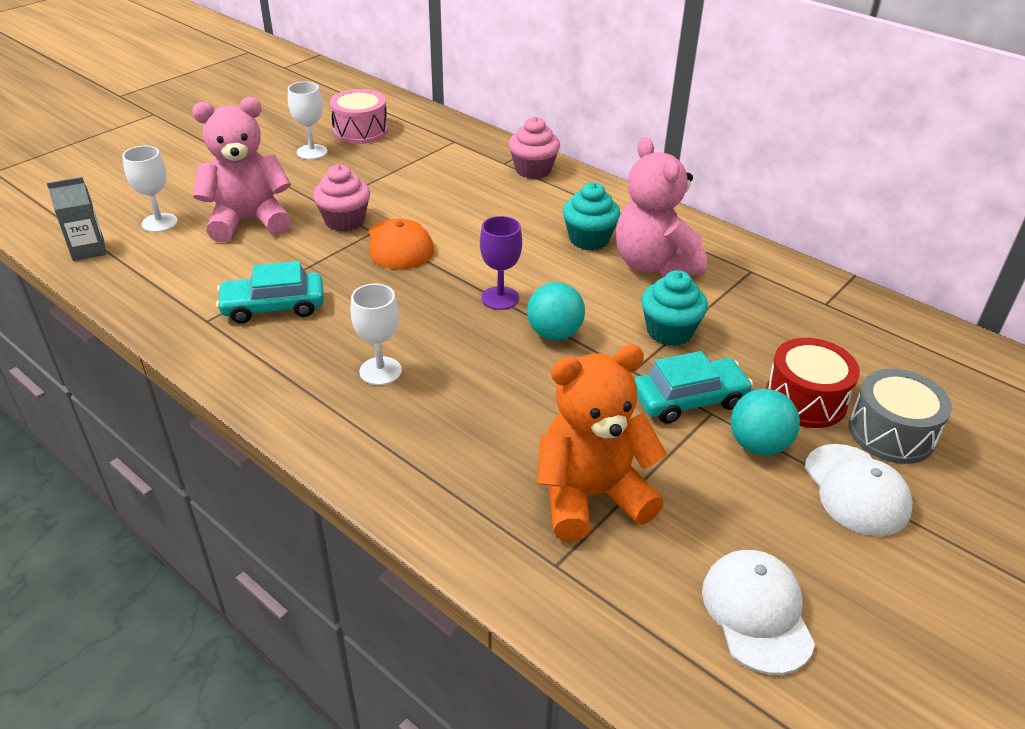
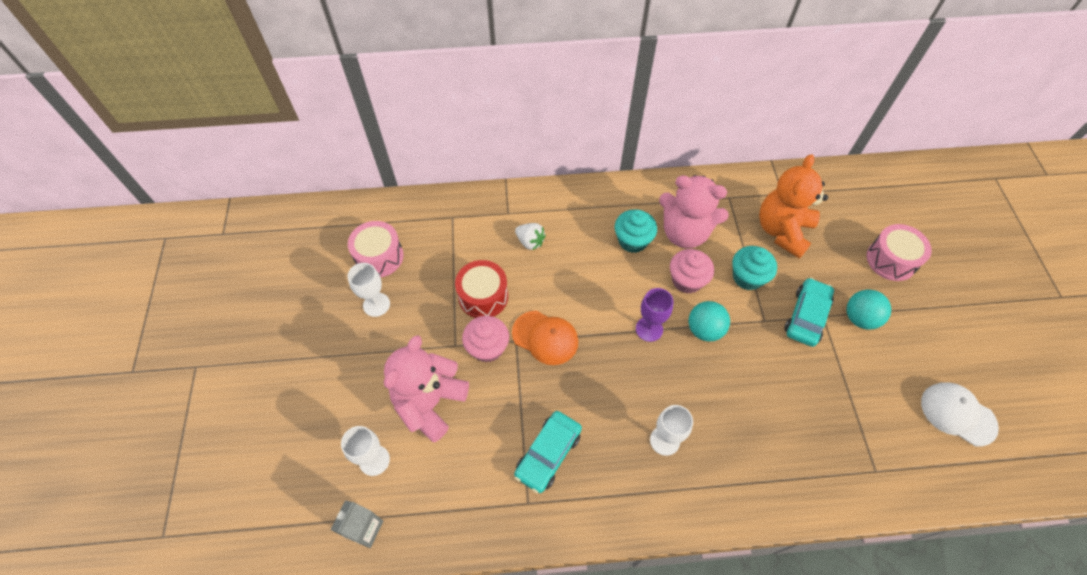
camera: 45 degrees left, 20 degrees up
pink cupcake [509,117,560,179] -> pink cupcake moved to [670,249,714,294]
orange teddy bear [537,345,667,541] -> orange teddy bear moved to [759,154,828,259]
red drum [766,338,860,428] -> red drum moved to [455,260,508,318]
white cap [805,444,913,536] -> none
grey drum [848,369,952,464] -> pink drum [867,224,932,281]
none -> white strawberry [515,223,546,250]

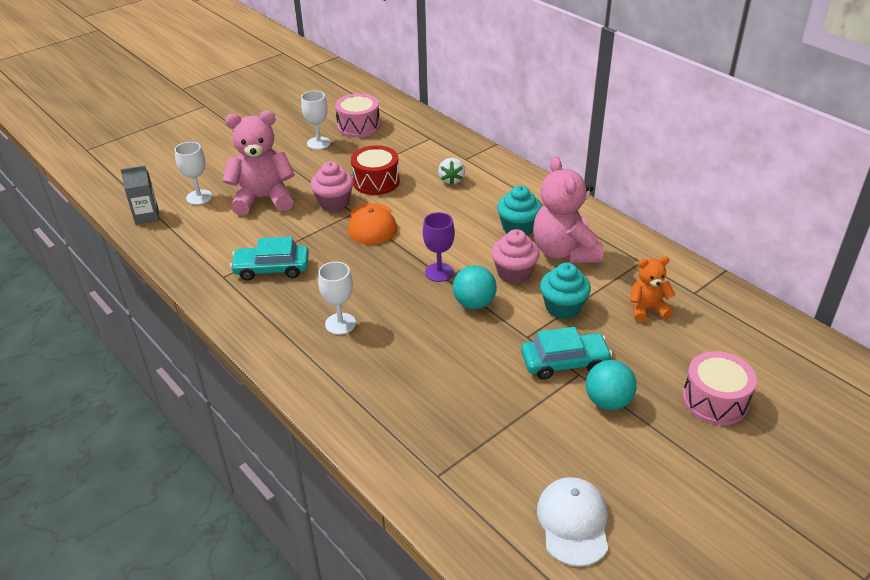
camera: 55 degrees right, 20 degrees down
orange teddy bear [759,154,828,259] -> orange teddy bear [630,256,675,322], size x0.56

